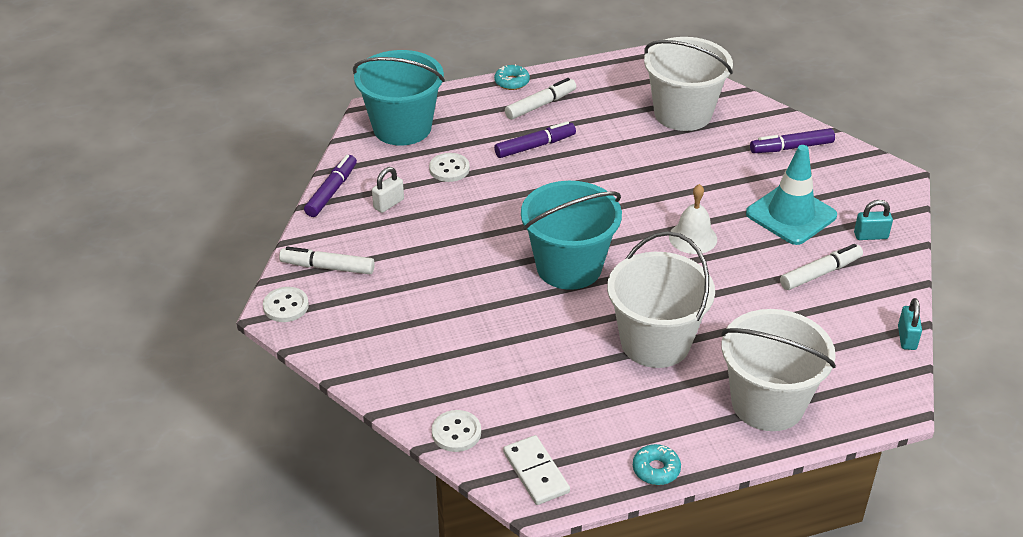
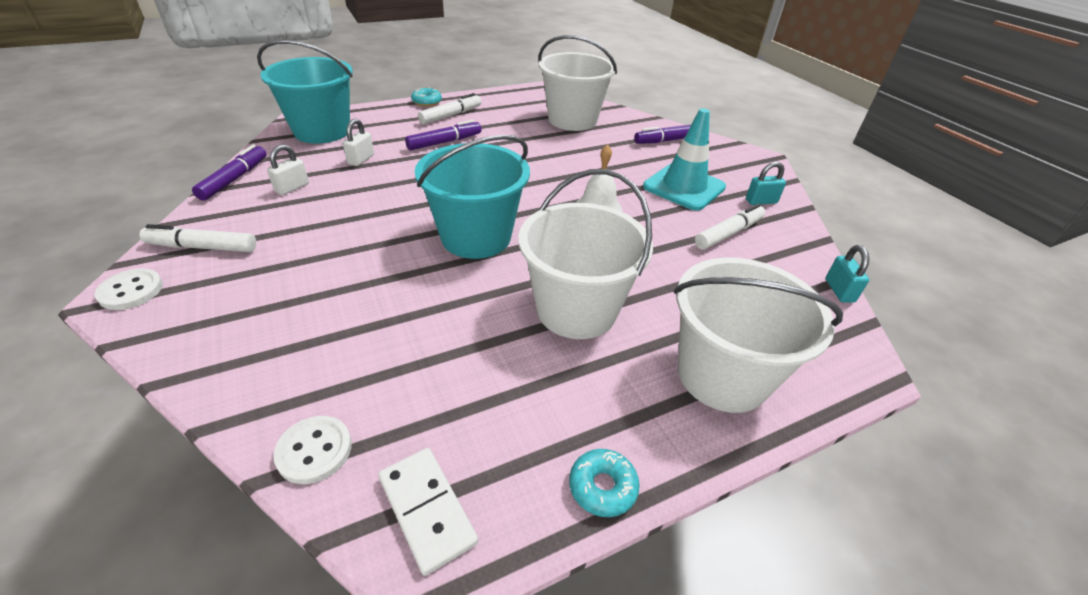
camera: 10 degrees left, 0 degrees up
white button [429,153,470,182] -> white padlock [343,118,374,166]

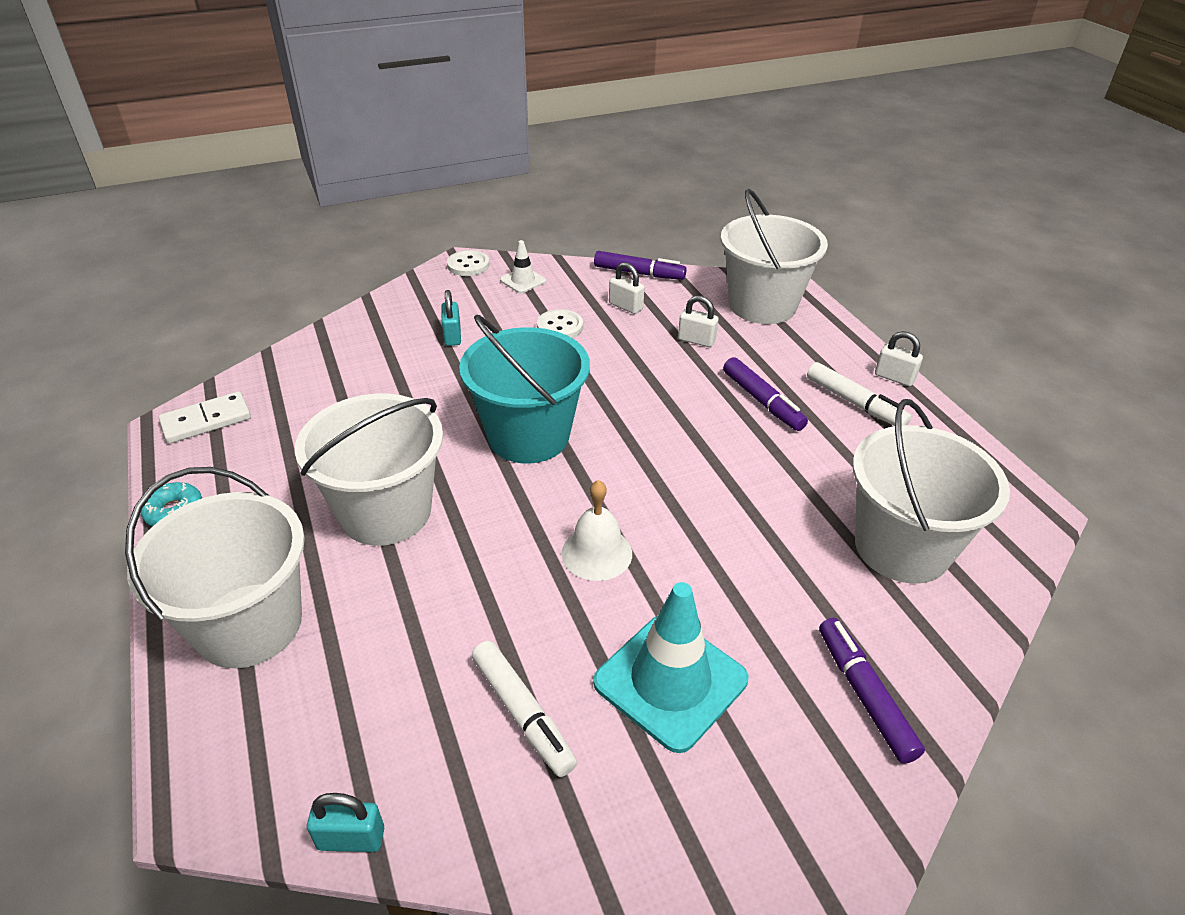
camera: 95 degrees right, 0 degrees up
white marker [139,224,256,252] -> white traffic cone [500,240,546,293]
turquoise bucket [257,40,353,143] -> white bucket [720,189,828,324]
white button [273,416,352,484] -> white button moved to [537,309,583,338]
turquoise donut [411,87,442,106] -> white padlock [875,331,923,386]
turquoise padlock [746,162,786,205] -> turquoise padlock moved to [441,290,461,346]

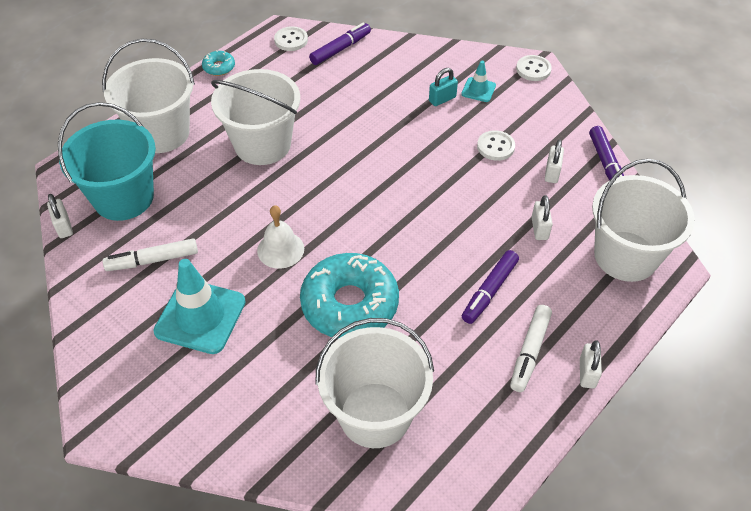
camera: 65 degrees right, 10 degrees up
white domino [159,391,251,444] -> white button [274,26,308,51]
turquoise padlock [307,793,384,852] -> white padlock [47,194,73,238]
turquoise bucket [459,315,590,463] -> turquoise bucket moved to [58,102,156,221]
white marker [472,641,577,777] -> white marker turned 45 degrees clockwise [103,238,198,271]
white traffic cone [500,240,546,293] -> none
purple marker [819,618,925,764] -> purple marker moved to [309,23,371,65]
none -> turquoise donut [300,253,399,339]
none -> turquoise traffic cone [461,60,496,102]

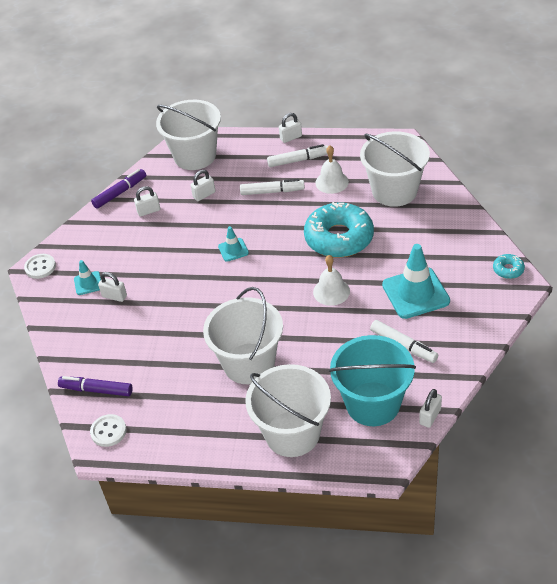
camera: 120 degrees left, 5 degrees down
turquoise donut [202,50,235,76] -> turquoise donut moved to [493,254,525,279]
turquoise padlock [429,68,458,106] -> white padlock [98,272,127,302]
purple marker [462,250,519,324] -> white marker [240,179,305,195]
white button [477,130,515,161] -> none
none -> turquoise traffic cone [218,226,249,262]
none -> white bell [315,146,349,194]

